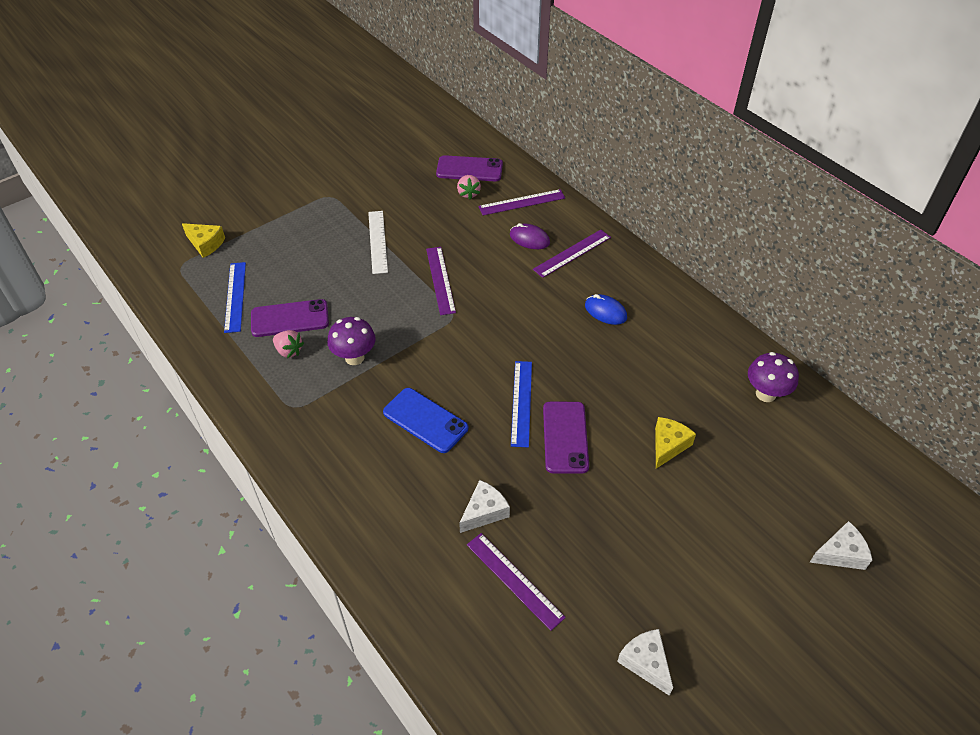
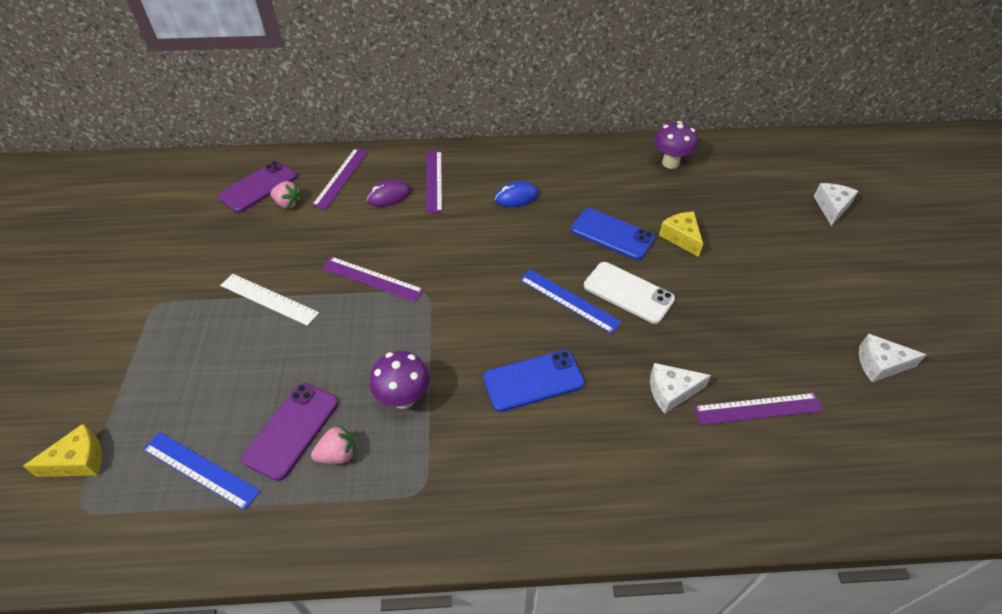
camera: 55 degrees left, 0 degrees up
white cheese [459,480,510,533] -> white cheese turned 90 degrees counterclockwise [650,363,711,414]
purple phone [543,402,589,474] -> white phone [584,262,675,324]
none -> blue phone [571,208,655,260]

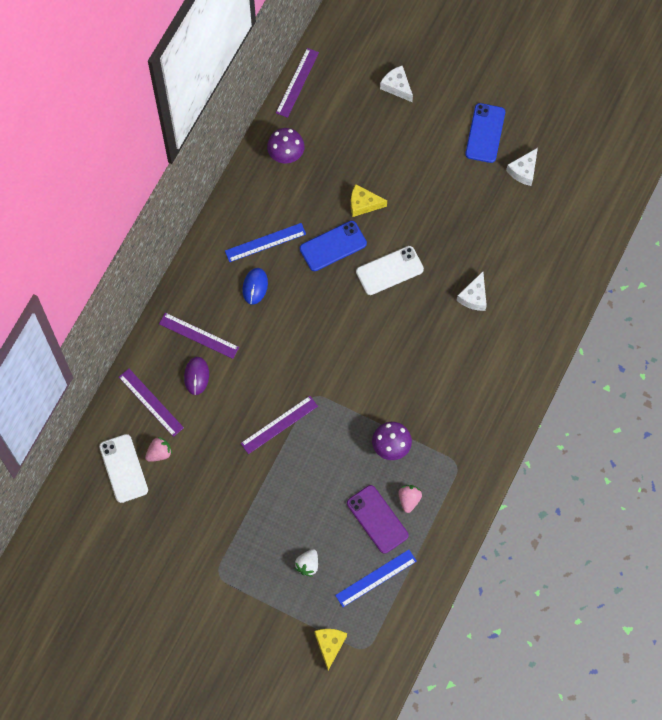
camera: 60 degrees left, 20 degrees up
purple phone [218,161,297,213] -> white phone [99,434,148,503]
white ruler [220,274,319,326] -> none
blue phone [483,350,585,412] -> blue phone moved to [465,103,505,163]
blue ruler [519,269,622,334] -> blue ruler moved to [225,223,306,262]
purple ruler [694,393,824,425] -> purple ruler moved to [276,48,319,118]
none -> white strawberry [294,549,318,577]

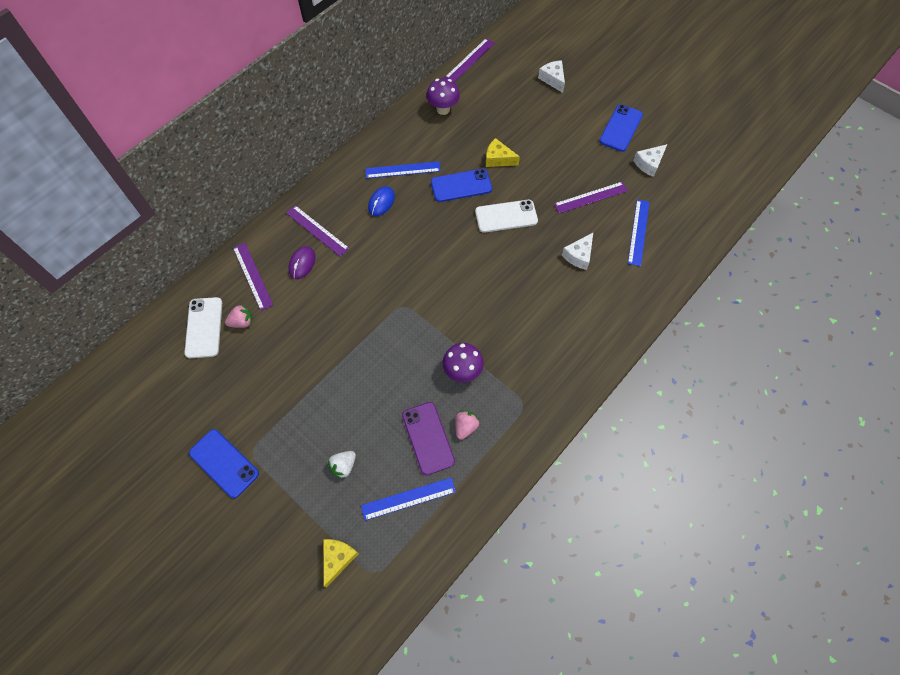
camera: 15 degrees right, 5 degrees down
purple ruler [241,396,318,454] -> purple ruler moved to [554,182,628,214]
none -> blue phone [189,429,259,498]
none -> blue ruler [628,199,649,266]

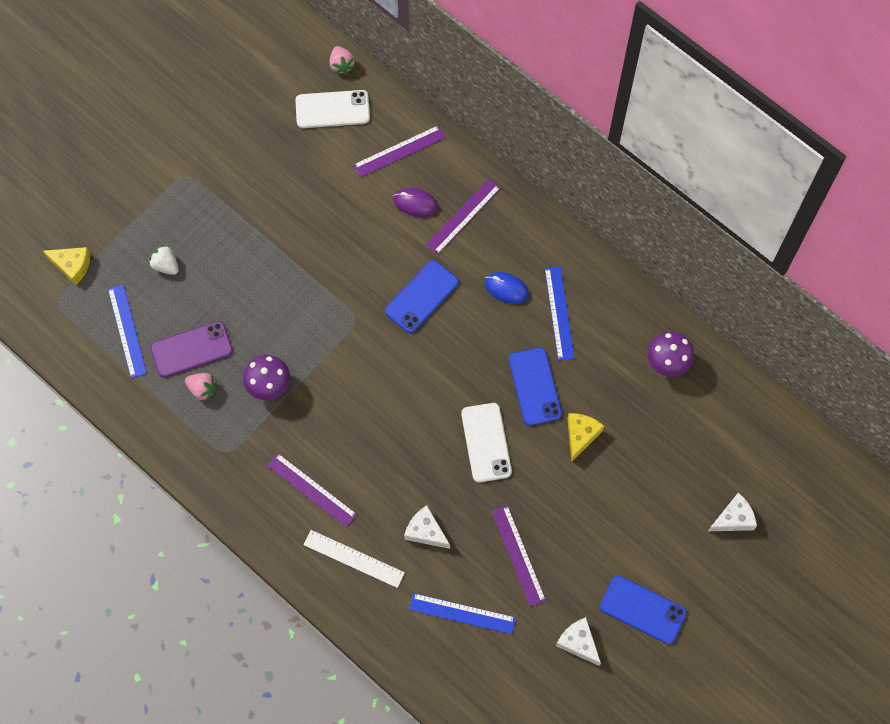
camera: 90 degrees right, 5 degrees up
blue phone [189,429,259,498] -> blue phone moved to [385,260,459,333]
pink strawberry [225,304,253,328] -> pink strawberry moved to [330,46,355,74]
purple ruler [445,38,495,82] -> purple ruler moved to [267,453,357,527]
none -> white ruler [303,530,405,588]

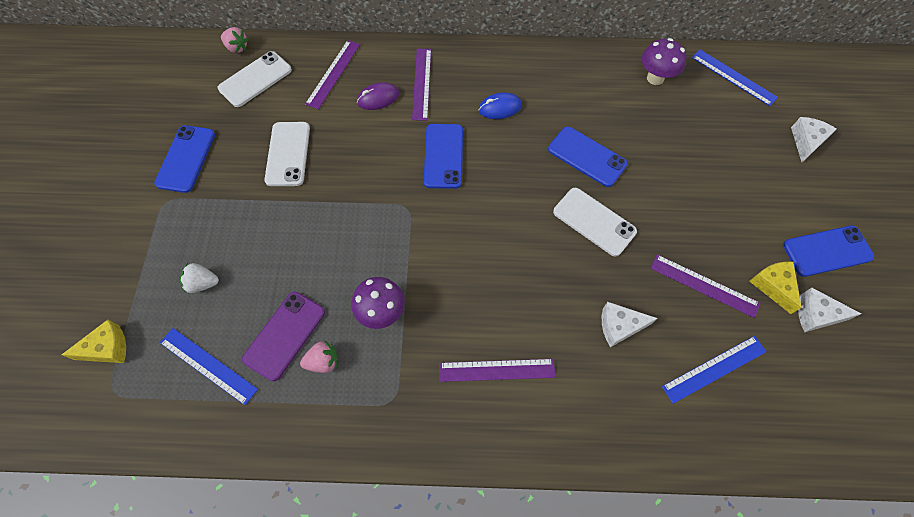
camera: 40 degrees left, 5 degrees down
white ruler [303,530,405,588] -> none
blue ruler [545,266,574,360] -> blue ruler moved to [692,50,778,106]
yellow cheese [567,413,604,462] -> yellow cheese moved to [749,262,802,314]
none -> blue phone [154,125,215,193]
none -> white phone [264,122,310,186]

